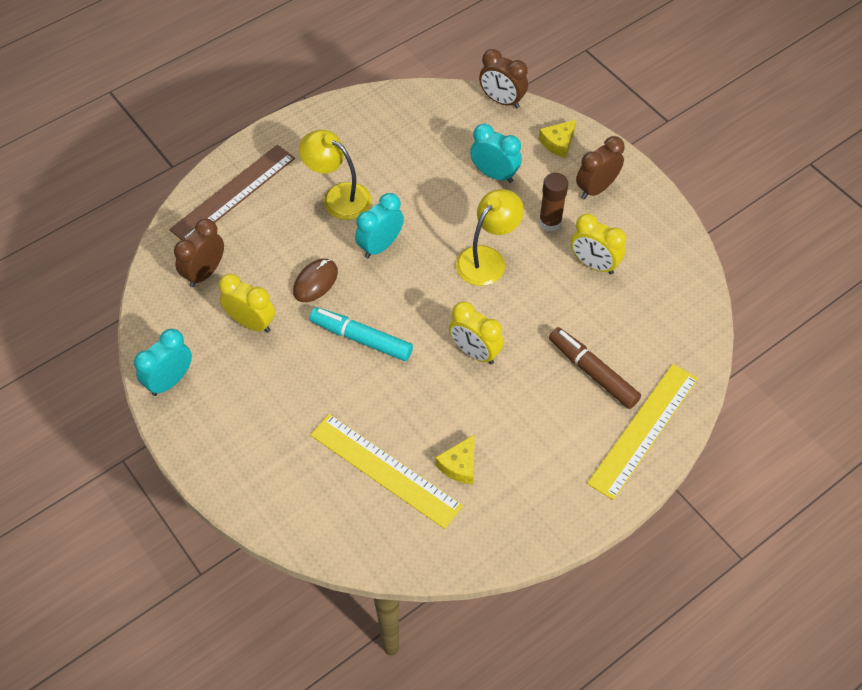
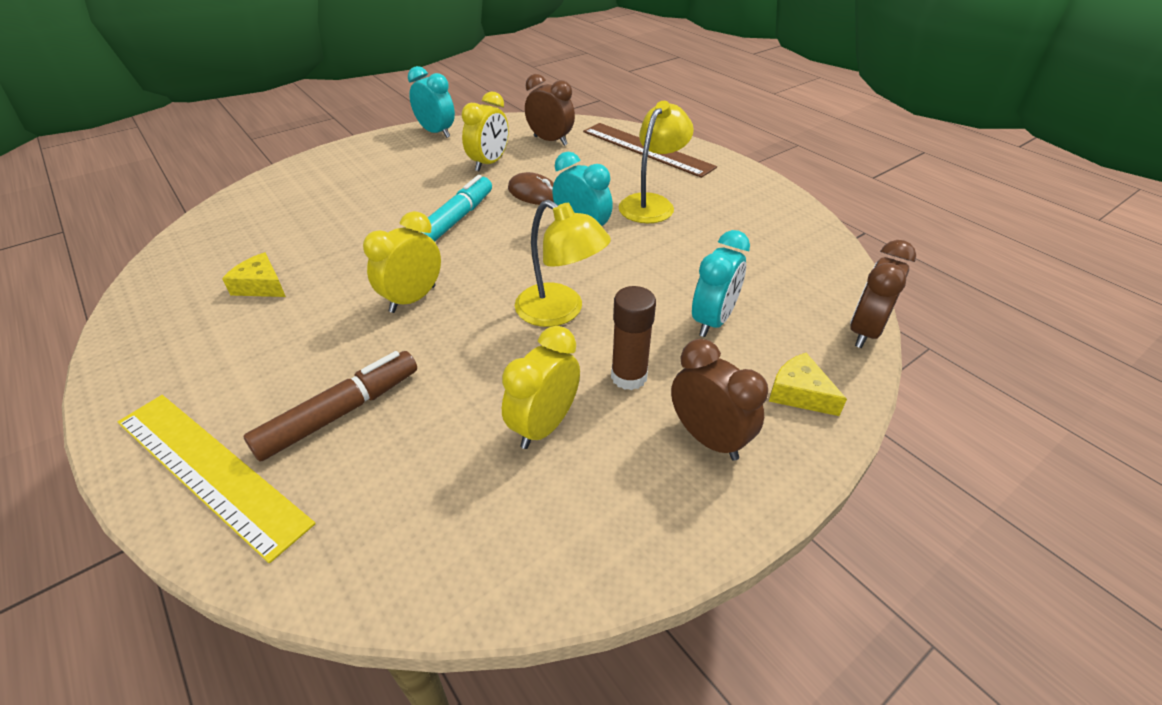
camera: 90 degrees right, 15 degrees down
yellow ruler [310,414,463,529] -> none

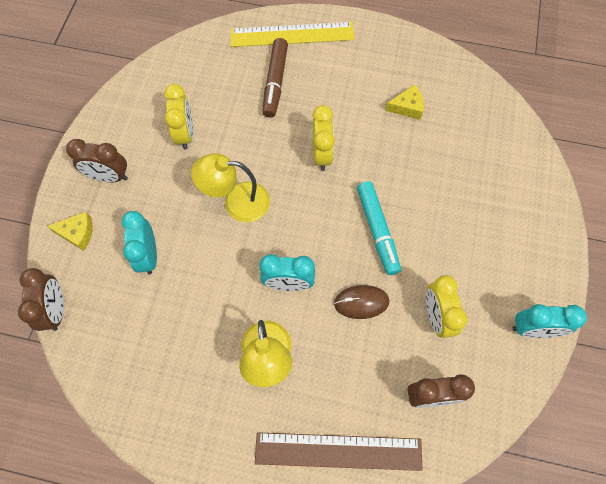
camera: 140 degrees right, 25 degrees up
brown glue stick [611,286,656,390] -> none

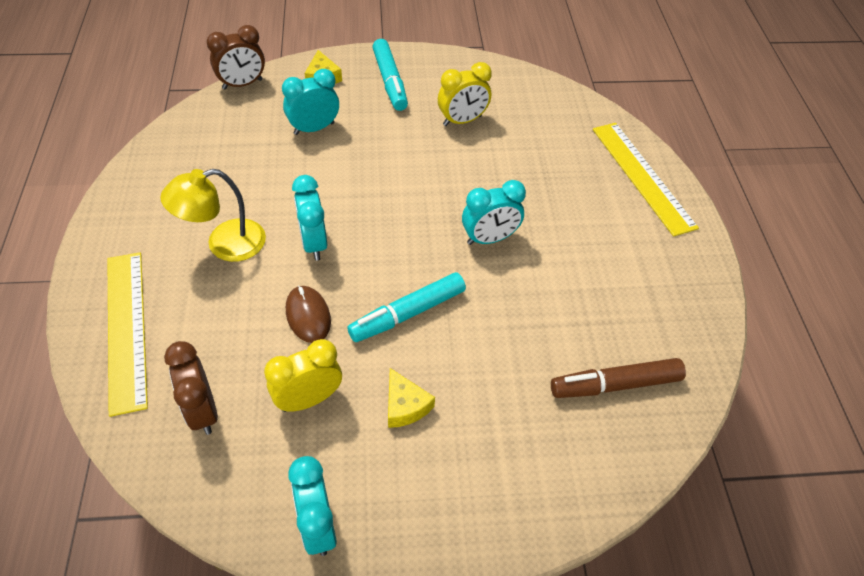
camera: 70 degrees right, 15 degrees down
brown clock [66,139,128,182] -> turquoise marker [372,39,408,111]
yellow lamp [191,153,270,222] -> none
brown ruler [255,432,422,471] -> yellow ruler [108,252,148,417]
brown marker [263,38,288,118] -> brown marker moved to [551,358,686,398]
yellow clock [312,105,335,171] -> turquoise clock [462,180,526,245]
yellow cheese [385,84,424,120] -> yellow cheese moved to [388,368,435,428]

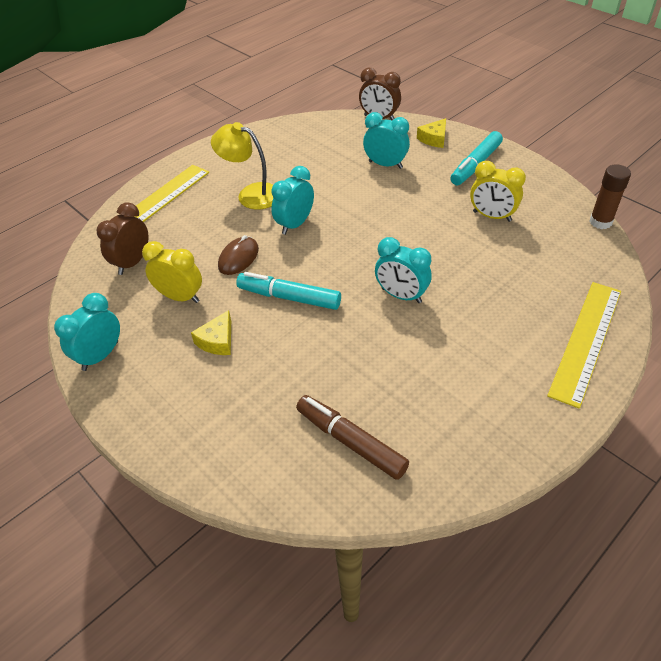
camera: 55 degrees right, 5 degrees down
none -> brown glue stick [589,164,631,229]

